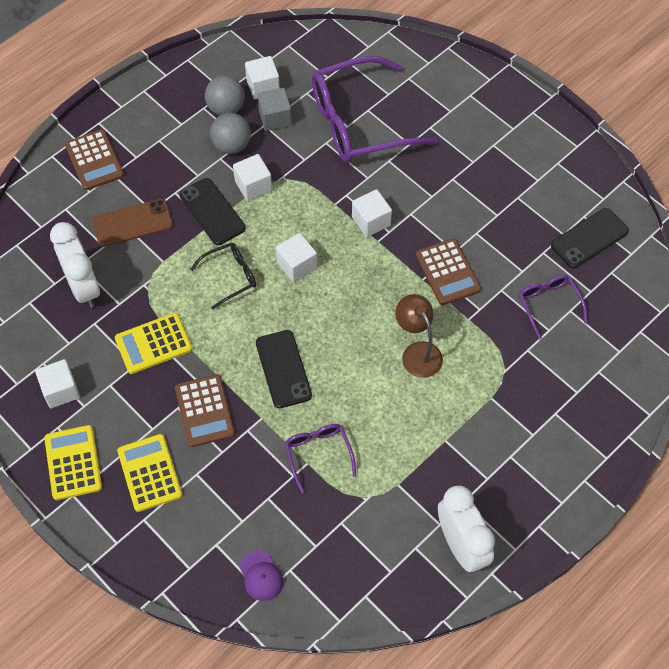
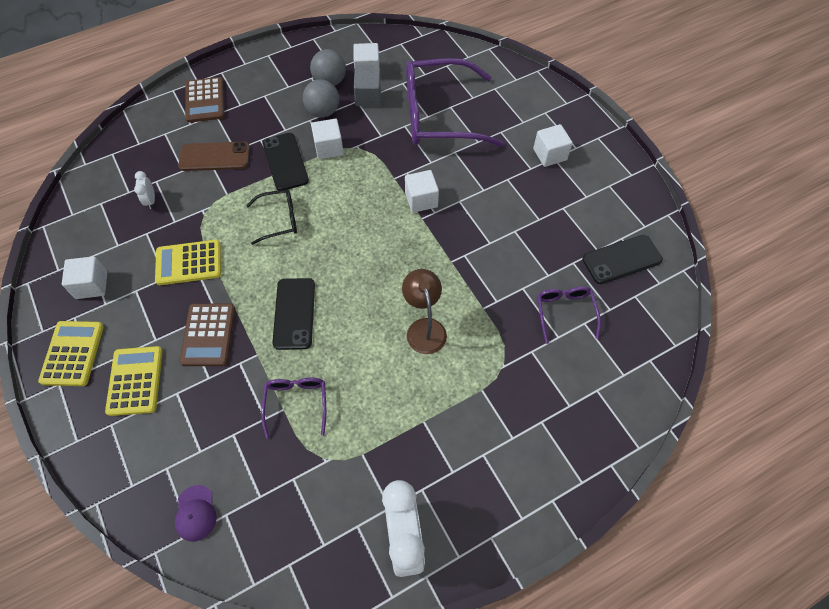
camera: 15 degrees right, 0 degrees up
white clock [50,222,100,308] -> white clock [134,171,155,209], size x0.45
white cube [276,233,317,282] -> white cube moved to [533,124,573,167]
brown calculator [416,238,481,305] -> none

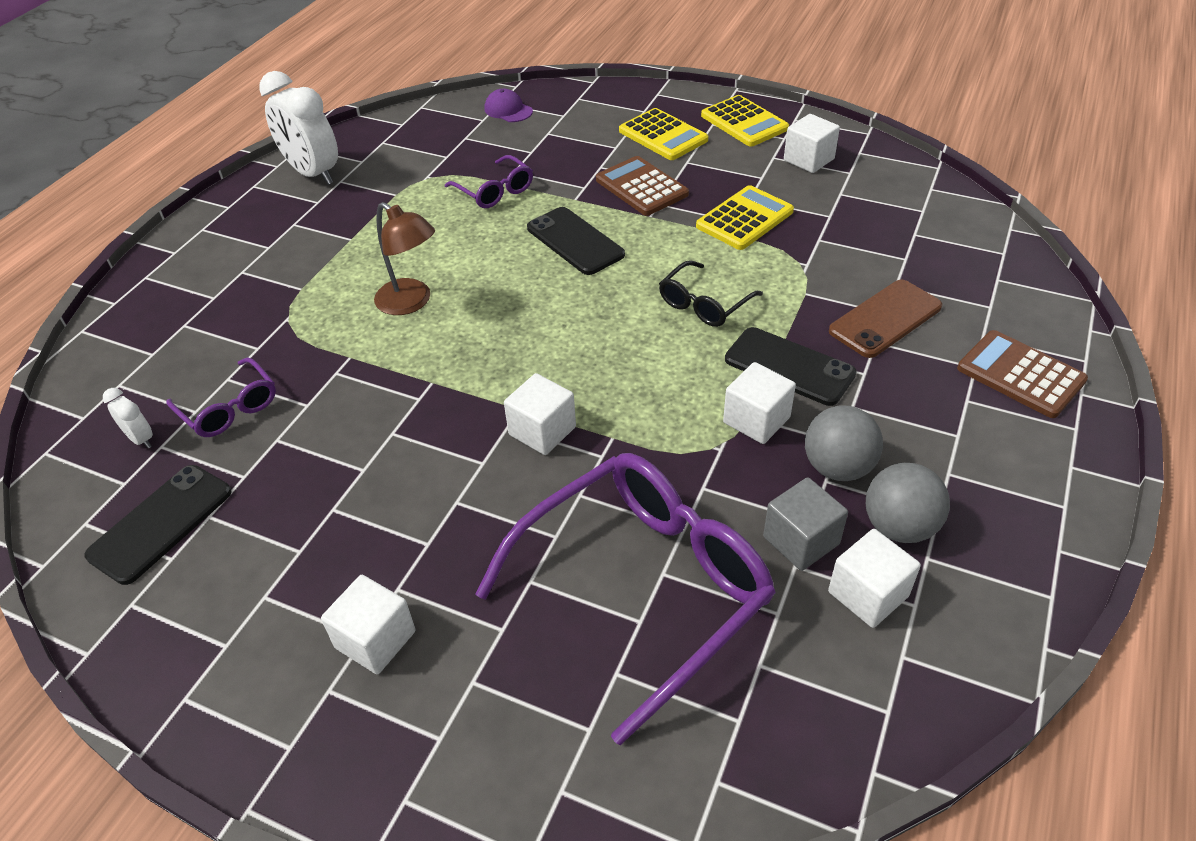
camera: 145 degrees right, 15 degrees down
white clock [134,171,155,209] -> white clock moved to [103,388,153,448]

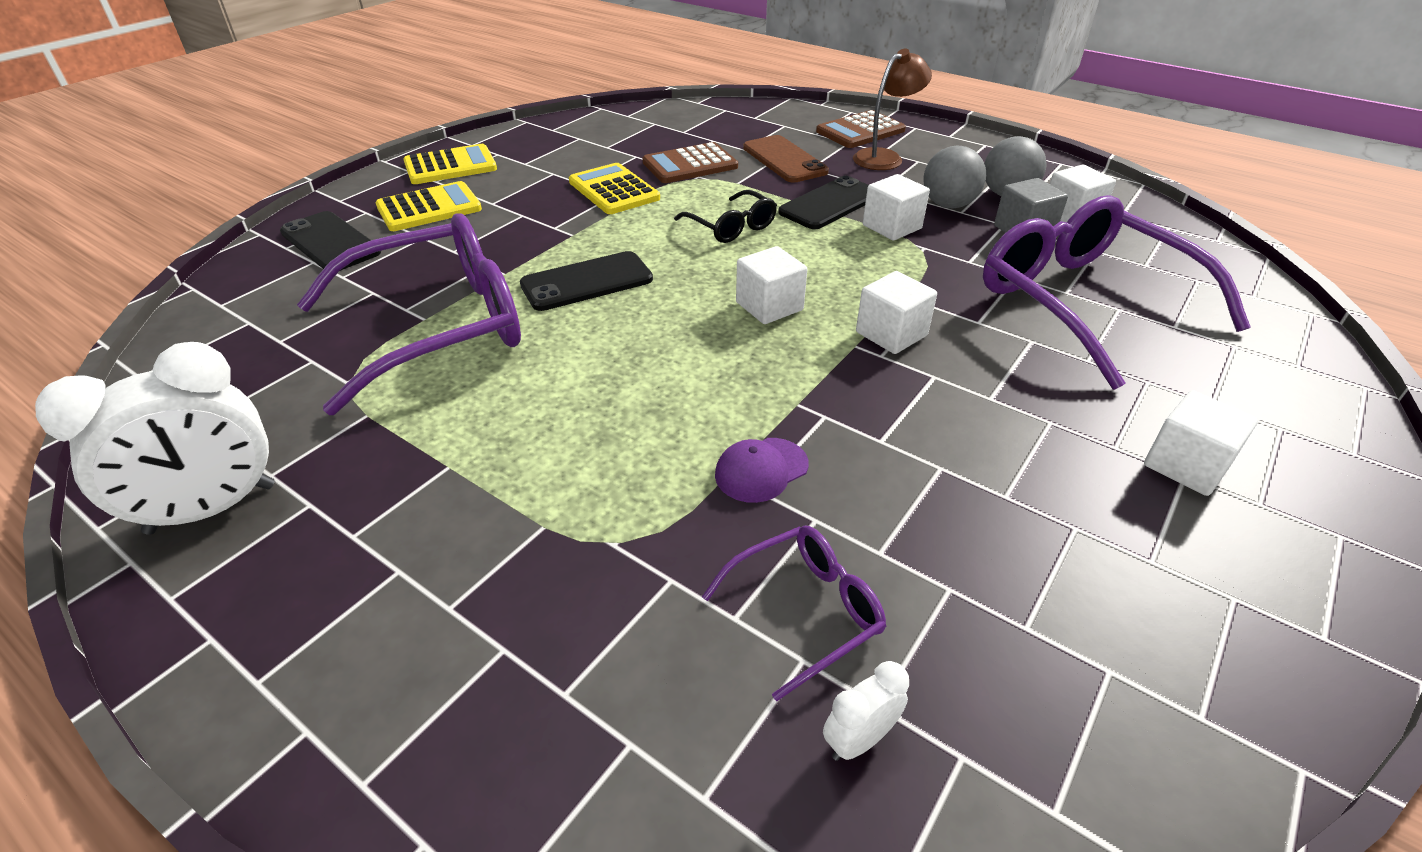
camera: 80 degrees left, 5 degrees down
black phone [84,465,232,585] -> black phone moved to [280,211,381,271]
brown lamp [374,202,435,315] -> brown lamp moved to [853,49,932,170]
purple glasses [445,155,533,208] -> purple glasses [297,213,521,415], size x2.12
purple cap [484,88,533,122] -> purple cap moved to [715,438,809,503]
brown calculator [596,156,689,216] -> brown calculator moved to [642,142,738,183]
white cube [784,114,840,173] -> white cube moved to [736,246,807,324]

